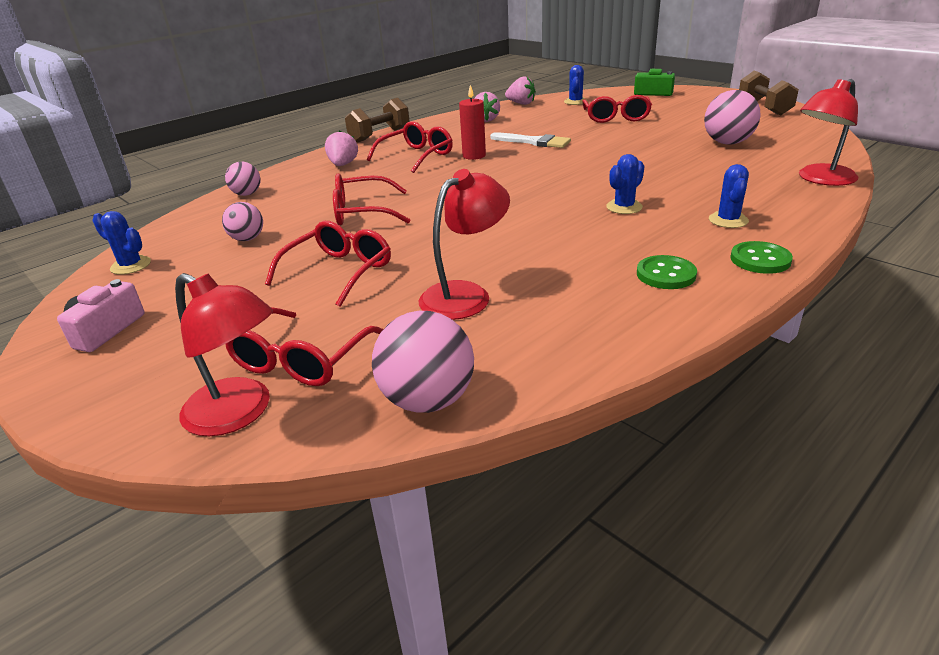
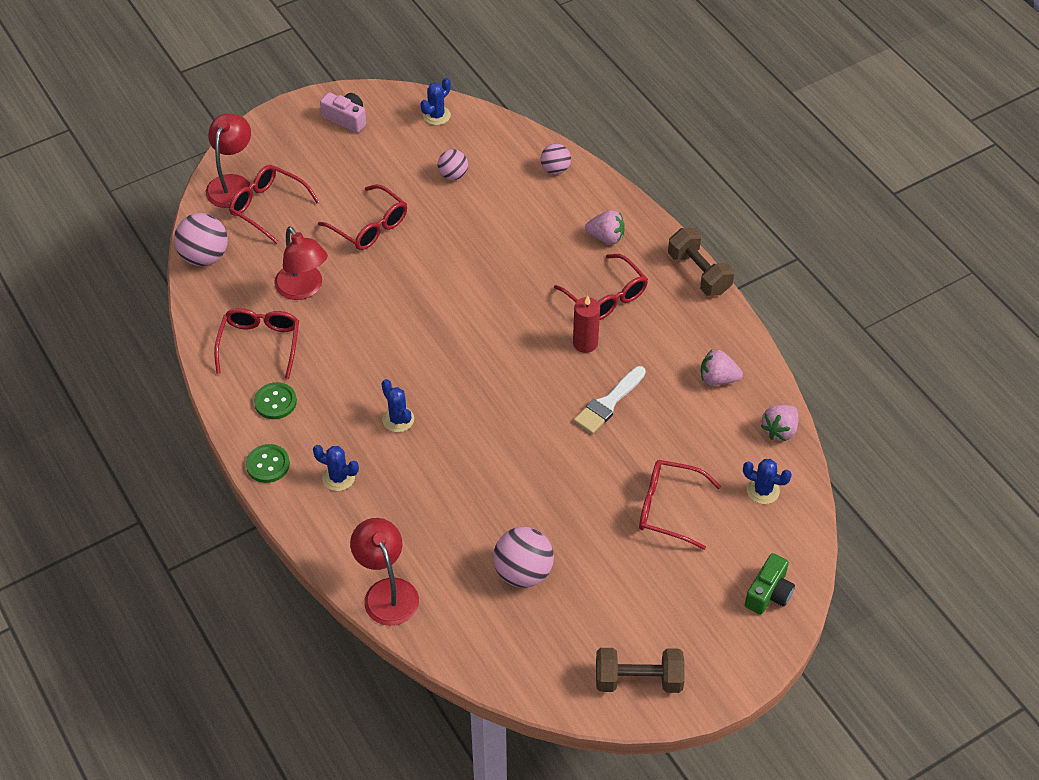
camera: 100 degrees right, 20 degrees up
red lamp [175,273,273,436] -> red lamp turned 150 degrees clockwise [206,113,251,208]
red glasses [333,174,410,225] -> red glasses moved to [214,308,299,379]

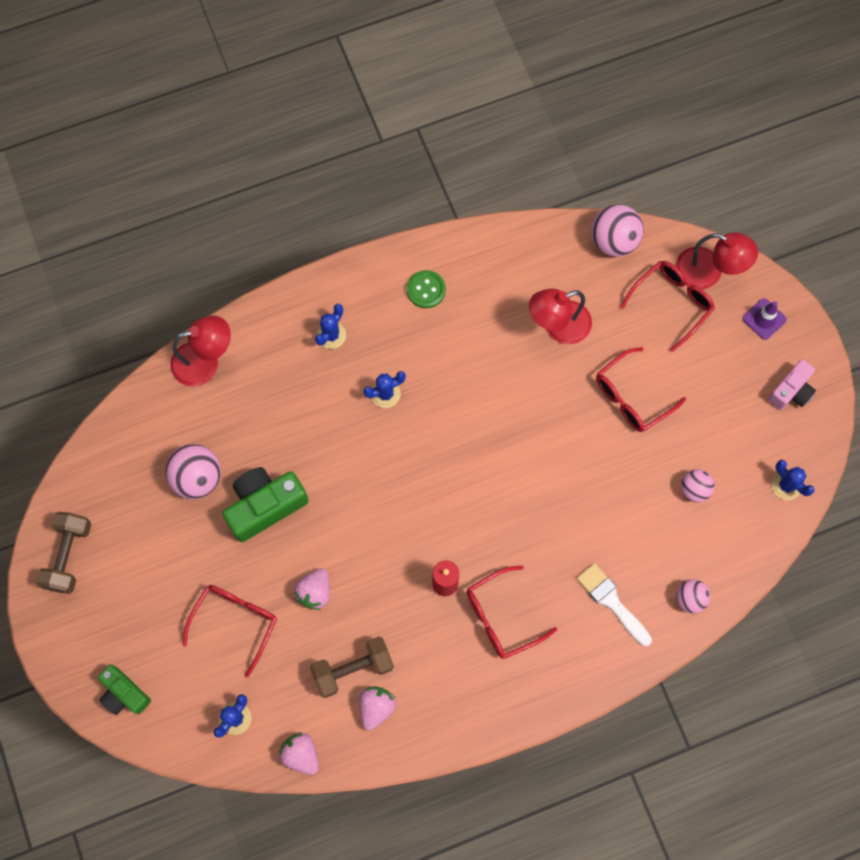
camera: 100 degrees right, 20 degrees up
red glasses [214,308,299,379] -> none
green button [246,444,290,483] -> none
white brush [574,366,646,434] -> white brush moved to [577,563,652,646]
pink strawberry [585,210,625,244] -> pink strawberry moved to [294,568,330,610]
brown dumbbell [668,228,734,296] -> brown dumbbell moved to [310,636,394,698]
none -> green camera [222,467,309,542]
none -> purple traffic cone [742,298,787,340]

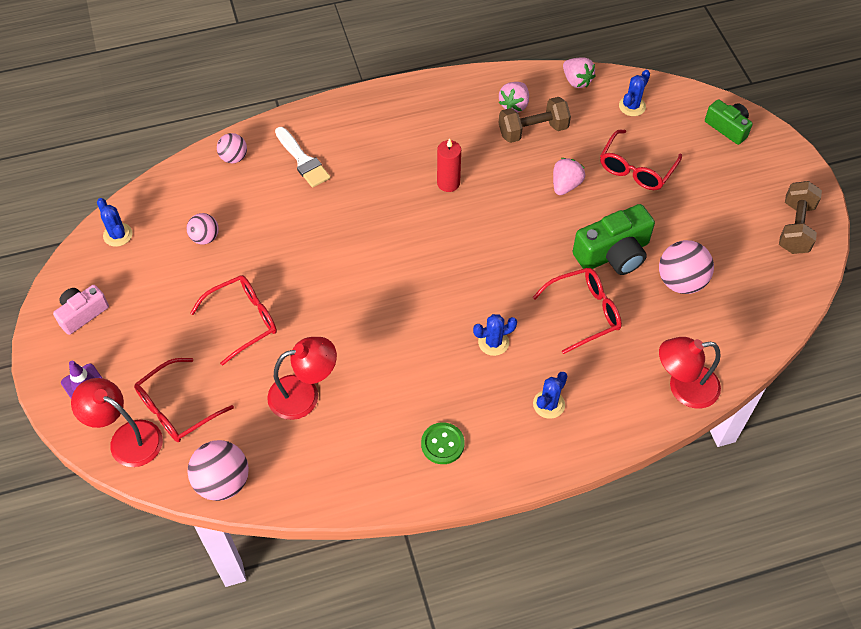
camera: 175 degrees left, 15 degrees down
red glasses [466,565,557,659] -> red glasses moved to [532,268,622,354]

